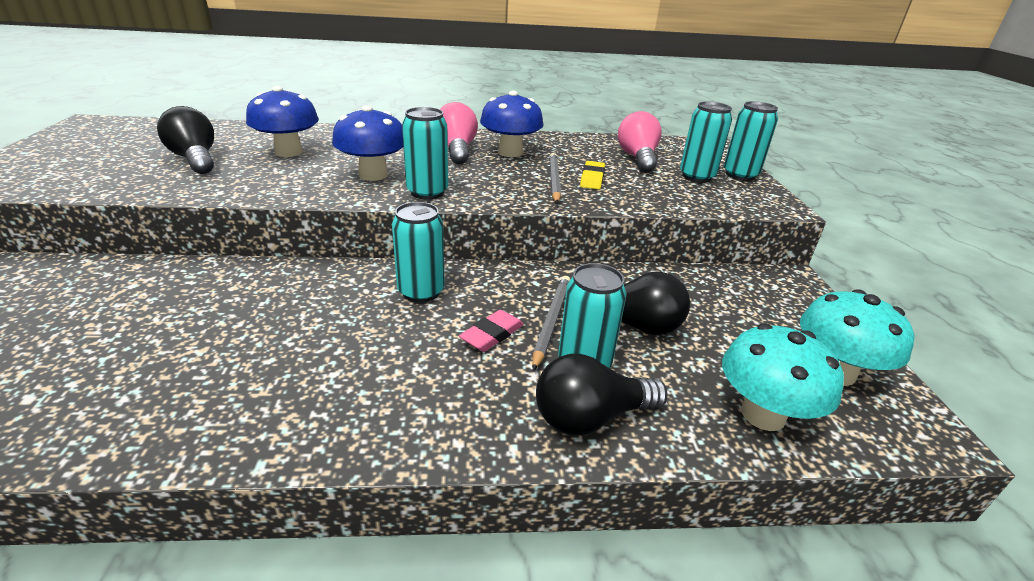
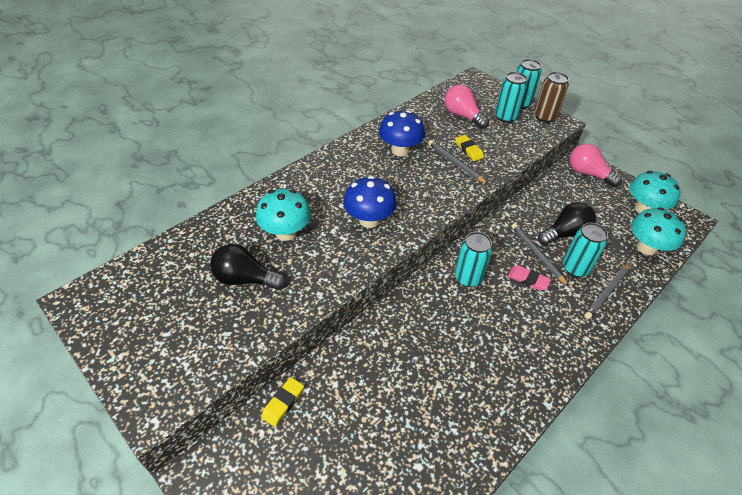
camera: 40 degrees left, 15 degrees up
blue mushroom [246,86,319,157] -> turquoise mushroom [256,189,311,241]
turquoise can [402,107,448,200] -> none
pink light bulb [440,102,478,164] -> pink light bulb moved to [570,144,622,187]
pink eraser [459,310,524,352] -> pink eraser turned 60 degrees counterclockwise [508,265,551,291]
black light bulb [536,354,668,435] -> grey pencil [584,263,630,319]
none -> yellow eraser [261,377,304,427]
none -> brown can [534,72,569,123]

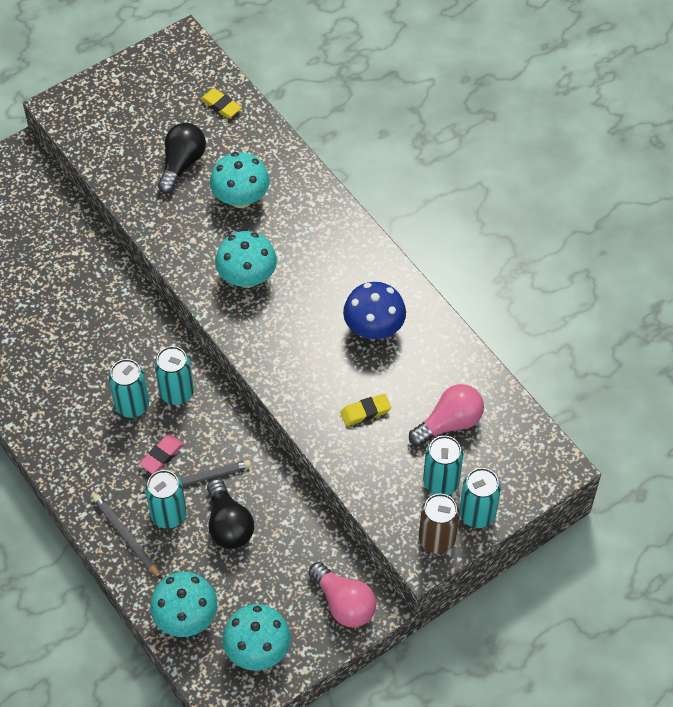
camera: 100 degrees right, 10 degrees up
yellow eraser [261,377,304,427] -> yellow eraser moved to [201,88,242,118]
blue mushroom [343,176,397,228] -> turquoise mushroom [215,231,277,288]
grey pencil [428,140,488,184] -> none
pink light bulb [570,144,622,187] -> pink light bulb turned 90 degrees clockwise [309,562,376,627]
none -> turquoise can [109,359,149,418]

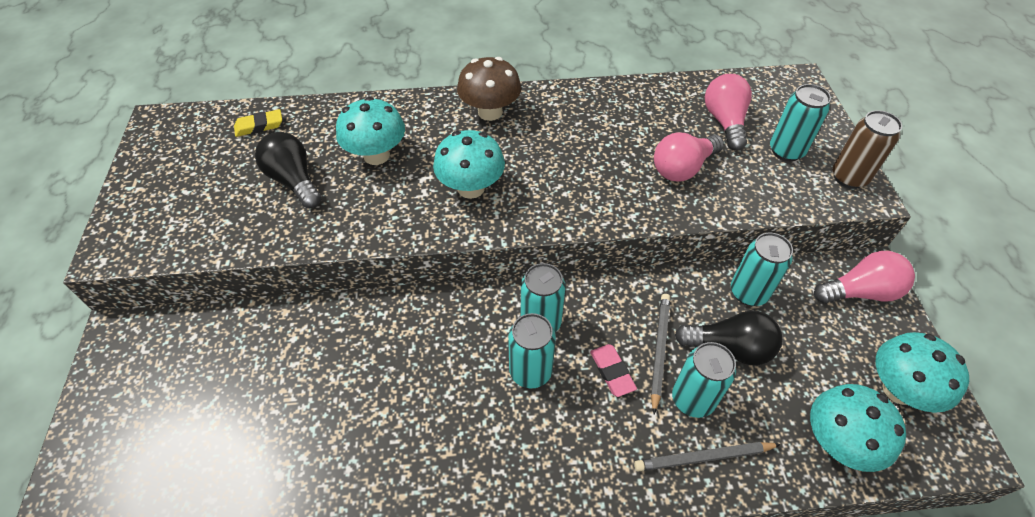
camera: 60 degrees left, 5 degrees down
yellow eraser [340,394,391,426] -> pink light bulb [654,132,724,182]
blue mushroom [343,282,406,339] -> none
turquoise can [459,468,501,528] -> turquoise can moved to [731,233,793,306]
none -> brown mushroom [457,57,521,121]

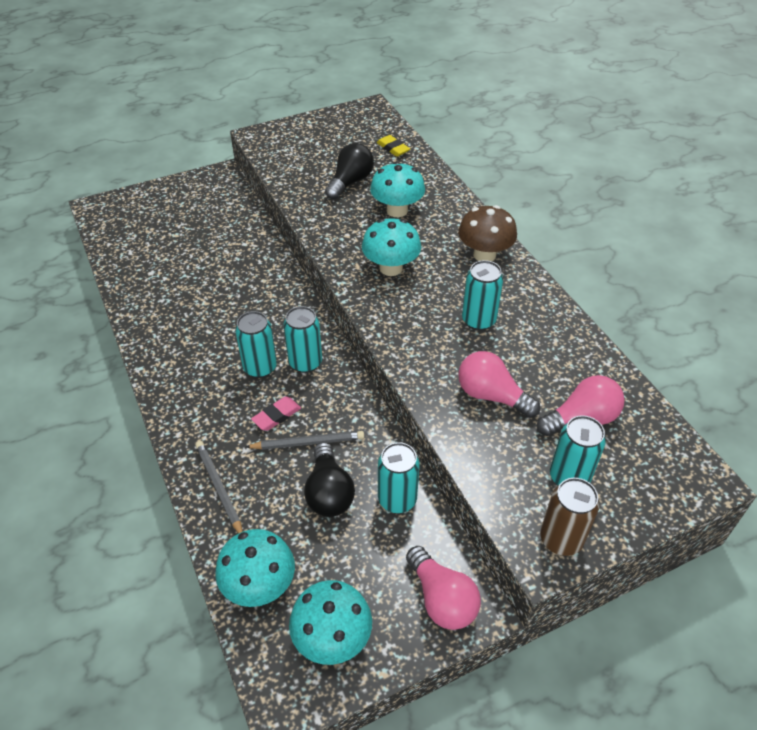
camera: 70 degrees right, 5 degrees down
turquoise can [672,342,736,418] -> turquoise can moved to [462,260,503,331]

